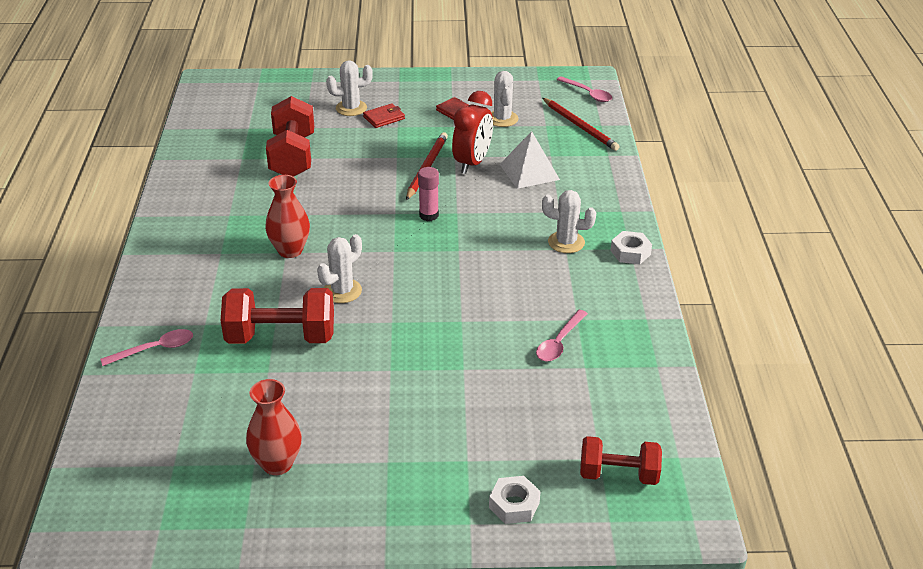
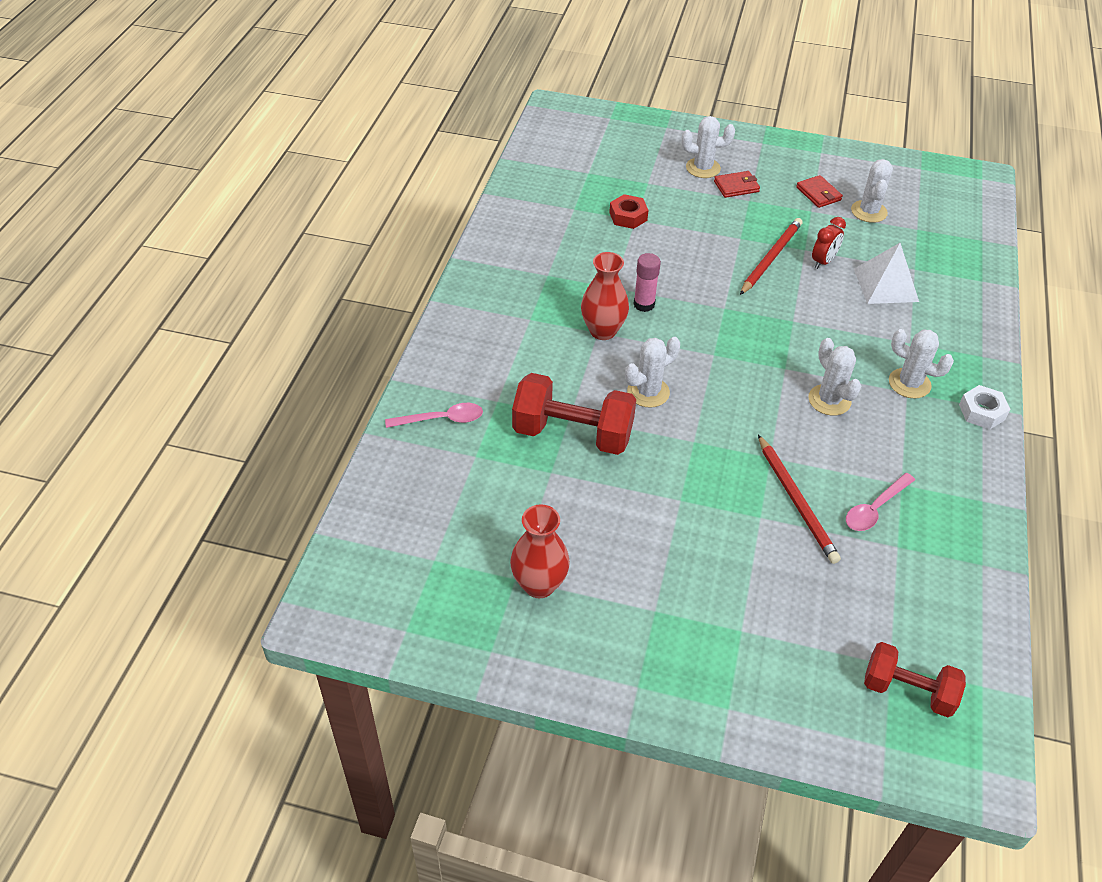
camera: 15 degrees right, 10 degrees up
red dumbbell [266,96,314,177] -> red nut [609,194,648,229]
pink glue stick [418,167,439,221] -> pink glue stick moved to [633,253,661,312]
red clock [452,91,493,174] -> red clock [812,217,846,269], size x0.59
white nut [489,476,541,524] -> none
red pencil [542,98,620,151] -> red pencil moved to [758,435,841,564]
pink spoon [557,76,612,102] -> none
none -> white cactus [808,338,861,416]

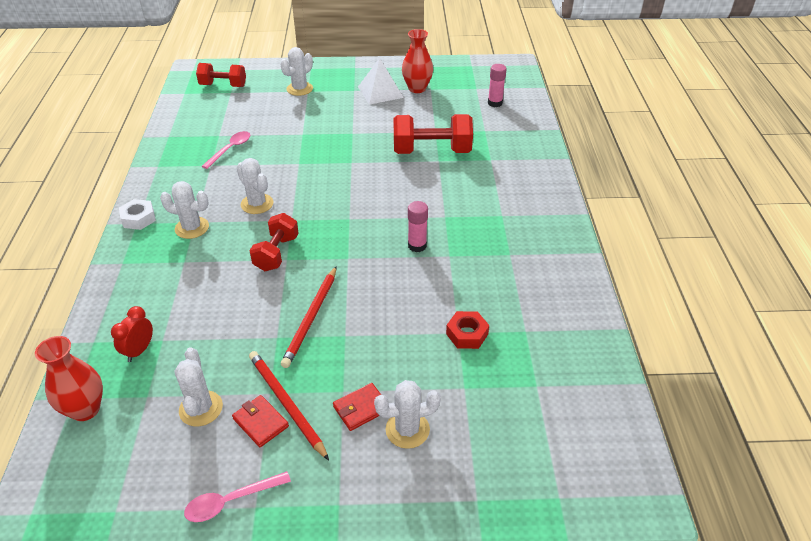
camera: 165 degrees right, 5 degrees down
pink spoon [385,403,483,428] -> pink spoon moved to [184,471,291,522]
red vase [581,252,629,340] -> red vase moved to [35,336,103,421]
white cactus [625,337,680,408] -> white cactus moved to [280,47,313,96]
red pencil [758,435,841,564] -> red pencil moved to [249,351,329,460]
red clock [812,217,846,269] -> red clock moved to [111,306,153,362]
white pyramid [854,243,919,304] -> white pyramid moved to [358,58,404,105]
none -> red dumbbell [249,213,299,271]
none -> pink glue stick [488,64,507,107]

